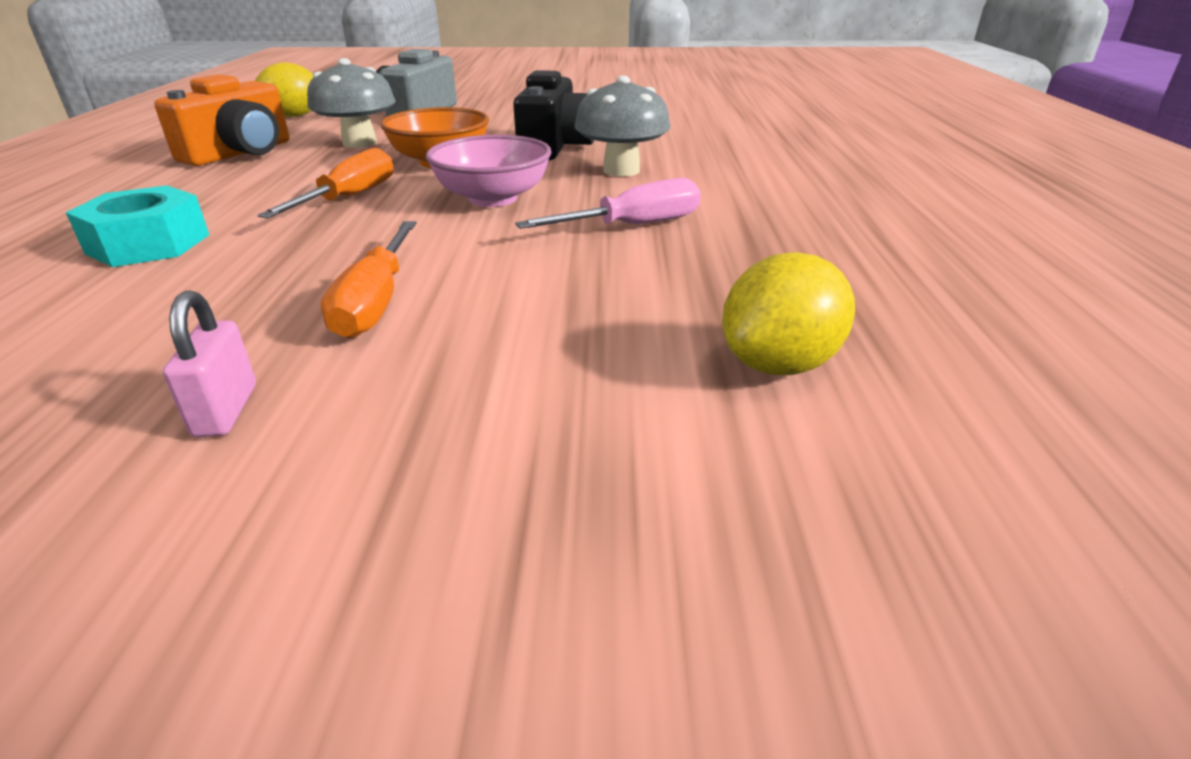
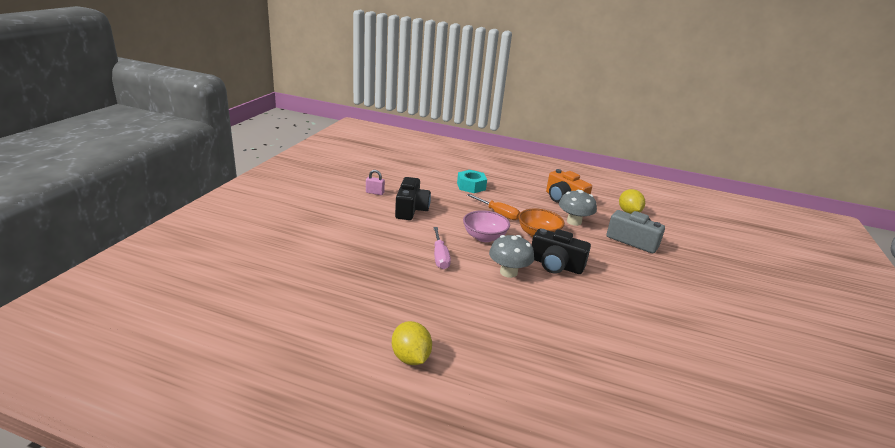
camera: 105 degrees right, 5 degrees down
orange screwdriver [320,221,416,339] -> black camera [395,177,431,220]
yellow lemon [722,252,855,375] -> yellow lemon moved to [392,321,432,365]

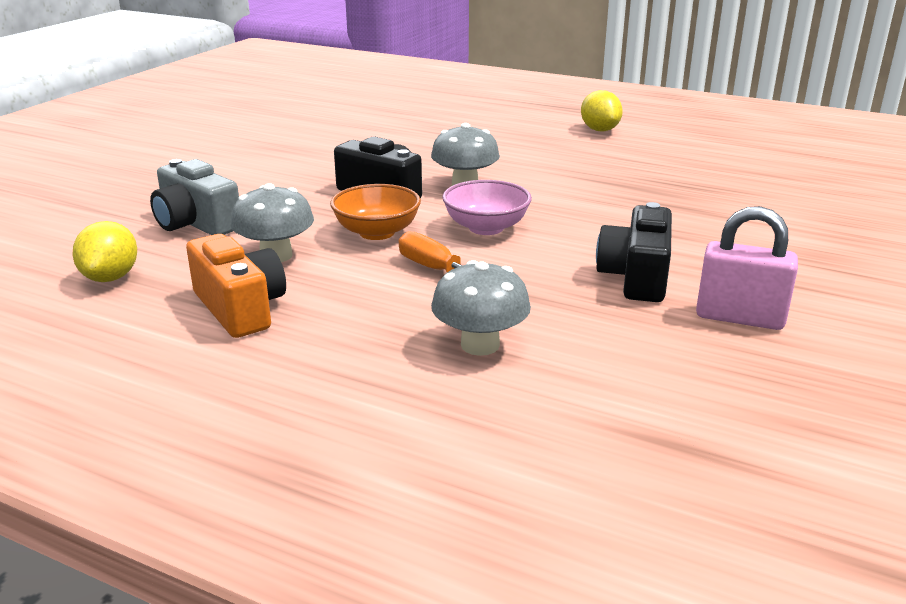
camera: 170 degrees left, 0 degrees up
pink padlock [366,170,385,195] -> pink padlock [696,206,798,330], size x1.84
pink screwdriver [433,227,451,269] -> none
turquoise nut [457,170,487,193] -> grey mushroom [431,260,531,356]

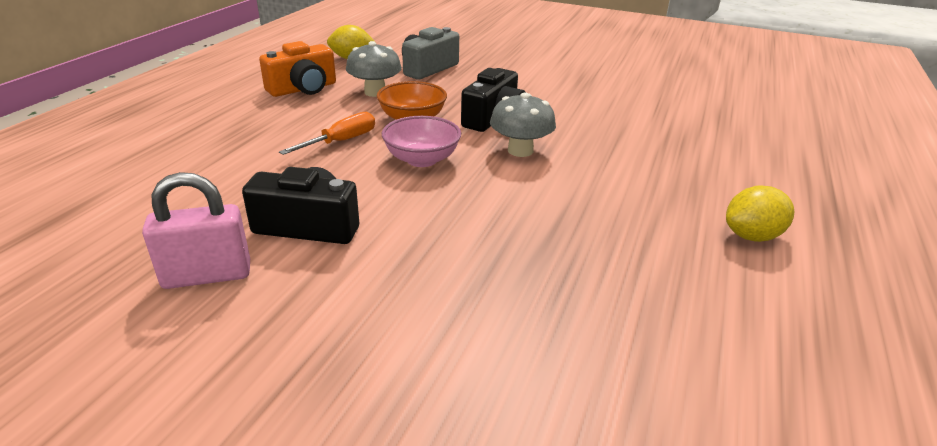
camera: 85 degrees right, 5 degrees up
grey mushroom [431,260,531,356] -> none
pink padlock [696,206,798,330] -> pink padlock turned 60 degrees clockwise [142,172,250,289]

